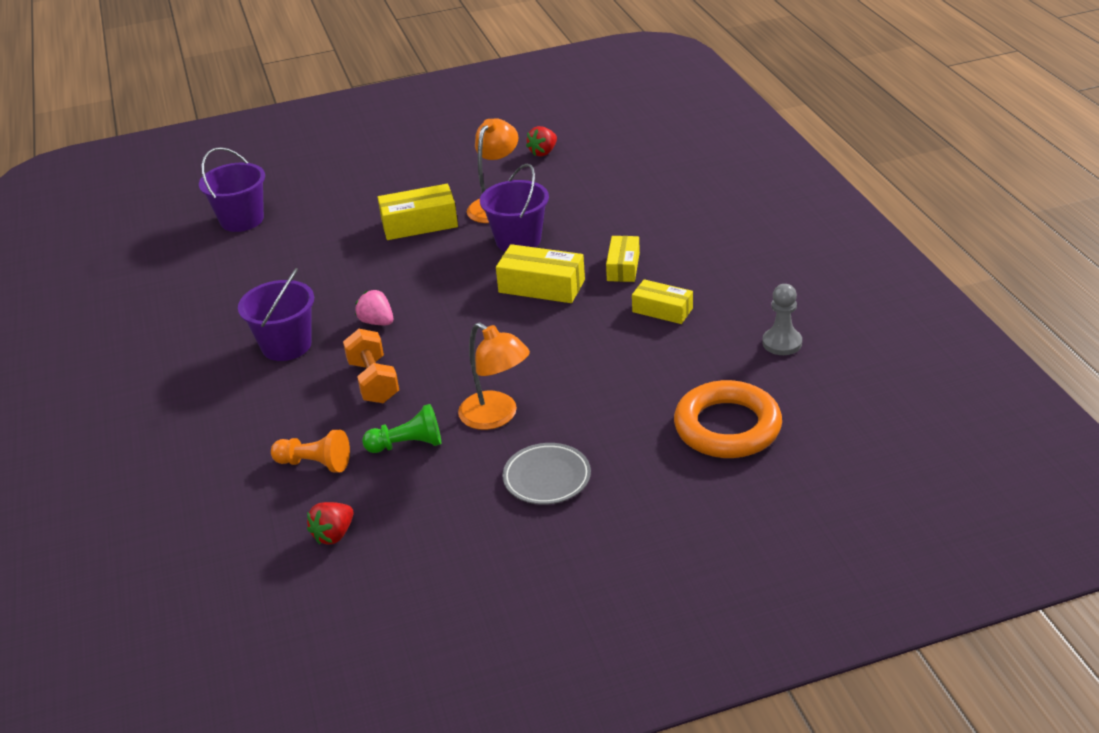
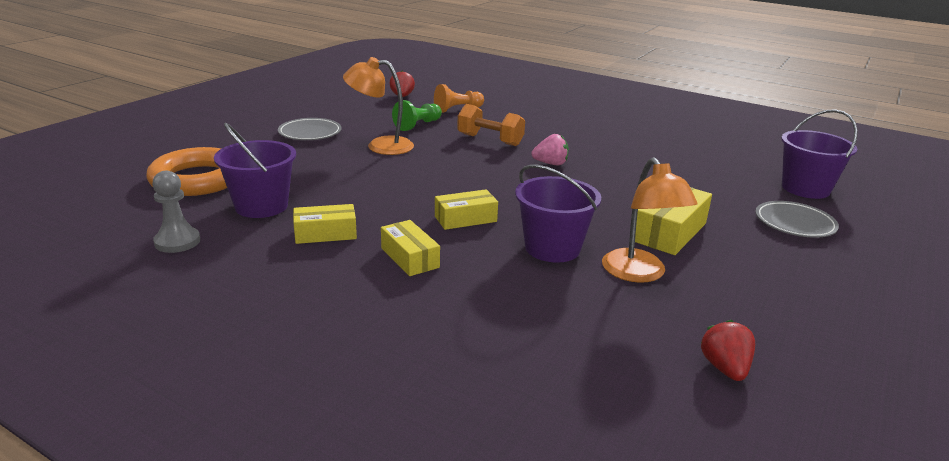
camera: 135 degrees right, 10 degrees down
purple bucket [238,268,314,361] -> purple bucket moved to [214,123,296,218]
yellow box [496,244,585,303] -> yellow box [435,189,498,230], size x0.67
none -> grey plate [755,201,839,238]

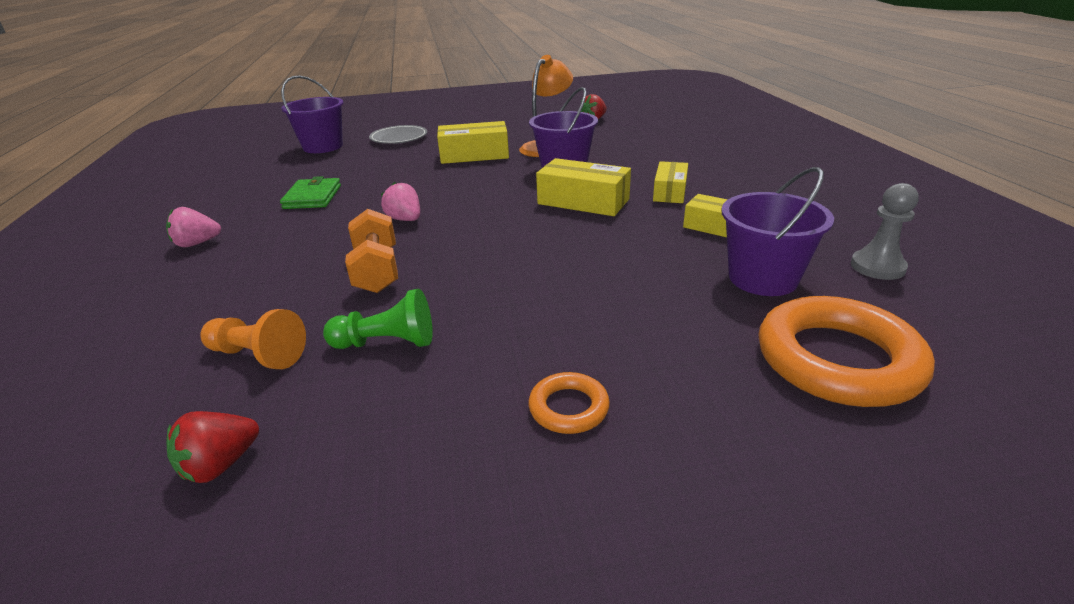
camera: 130 degrees left, 5 degrees up
grey plate [278,118,341,140] -> orange ring [529,372,610,434]
orange lamp [343,57,414,155] -> none
yellow box [435,189,498,230] -> yellow box [536,158,631,216], size x1.50
none -> pink strawberry [166,207,221,247]
none -> green wallet [280,176,341,209]

